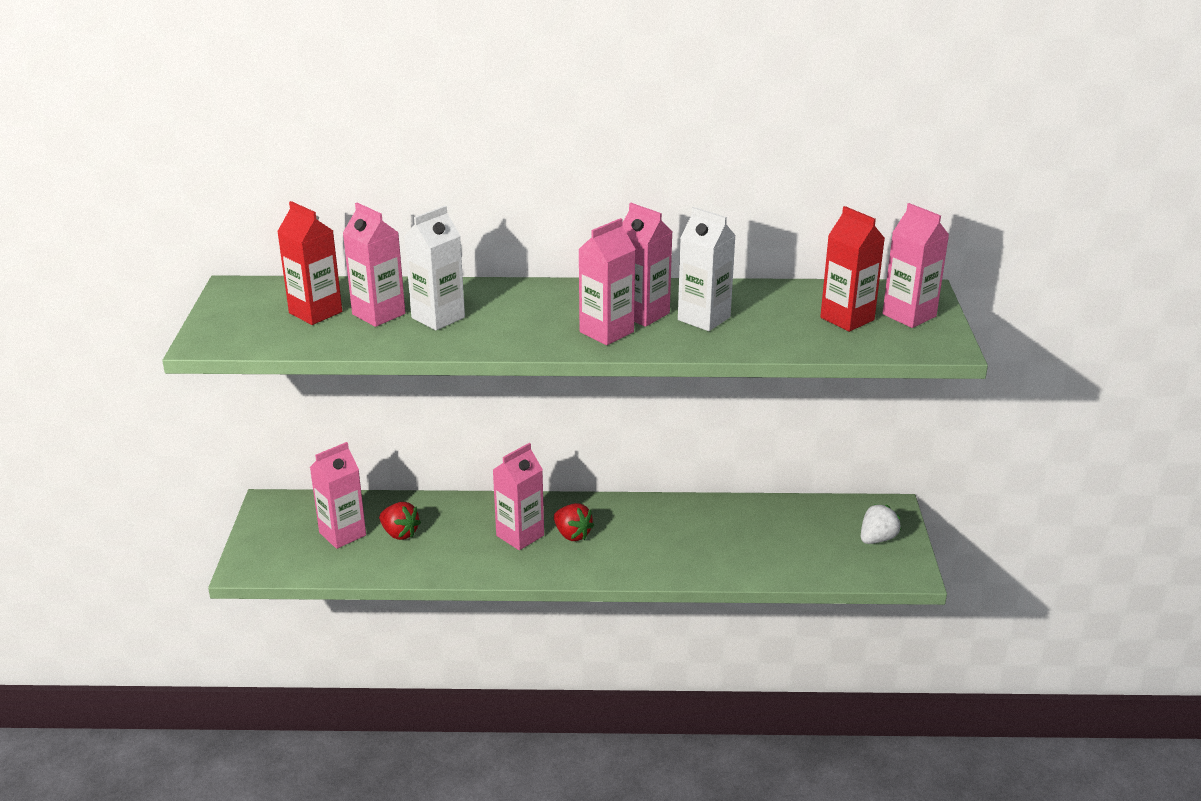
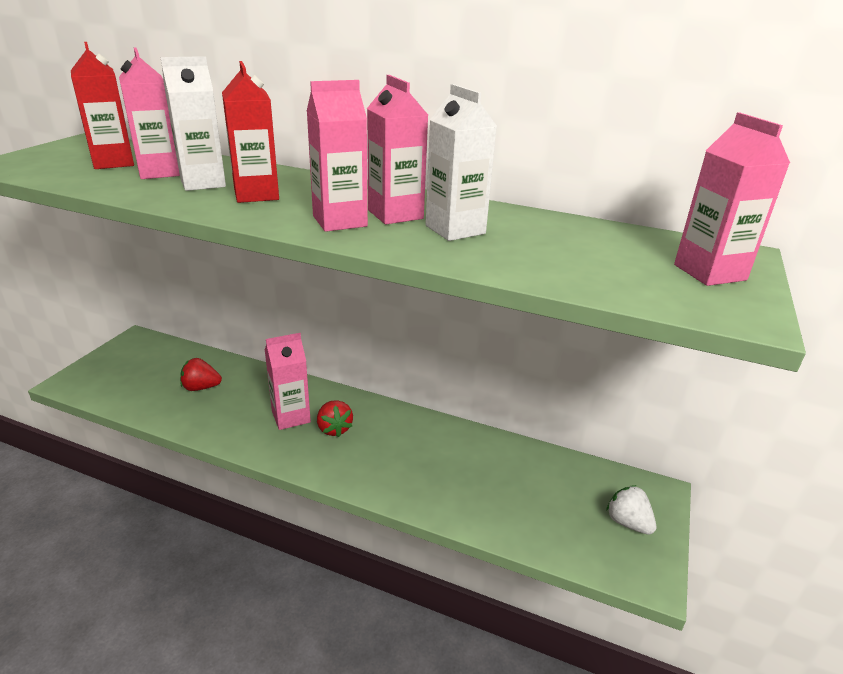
camera: 20 degrees right, 0 degrees up
pink carton [310,442,366,549] -> none
red strawberry [379,502,421,540] -> red strawberry turned 120 degrees clockwise [180,358,222,391]
red carton [820,206,885,332] -> red carton moved to [222,61,279,203]
white strawberry [861,504,901,544] -> white strawberry turned 105 degrees counterclockwise [606,485,656,535]

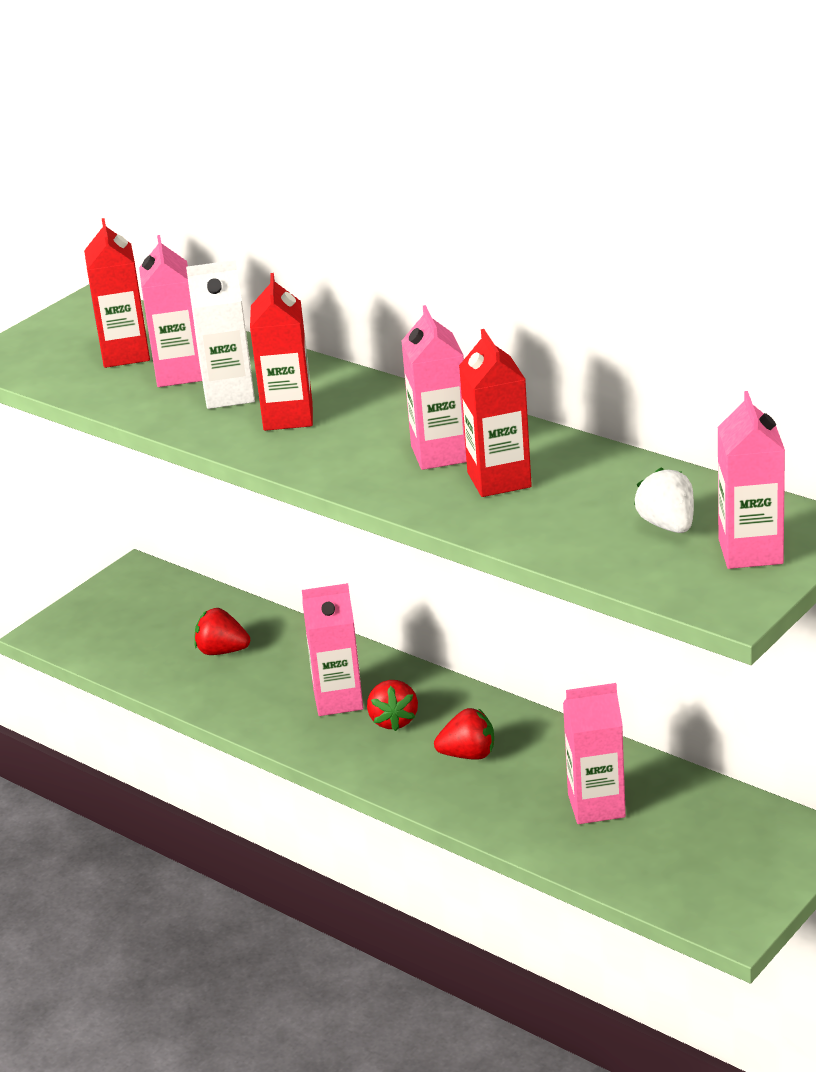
camera: 20 degrees right, 0 degrees up
pink carton [307,80,368,232] -> pink carton moved to [563,683,626,824]
white carton [425,84,497,241] -> red carton [459,329,532,497]
white strawberry [606,485,656,535] -> white strawberry moved to [634,468,694,533]
none -> red strawberry [434,708,494,760]

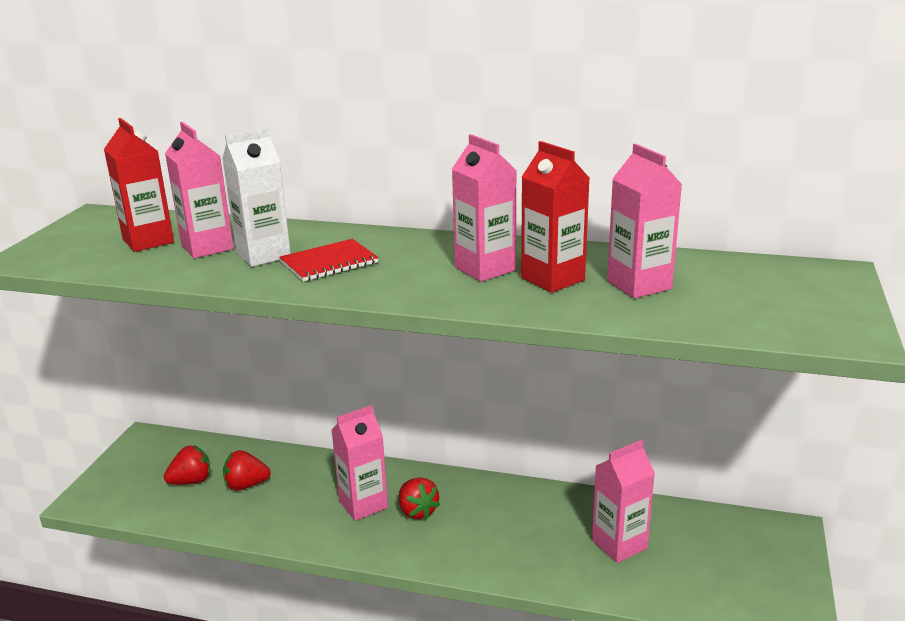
camera: 25 degrees left, 5 degrees down
red carton [250,273,313,431] -> red notebook [279,239,379,282]
red strawberry [434,708,494,760] -> red strawberry moved to [164,445,210,484]
white strawberry [634,468,694,533] -> none
pink carton [717,391,785,569] -> pink carton moved to [607,144,682,299]

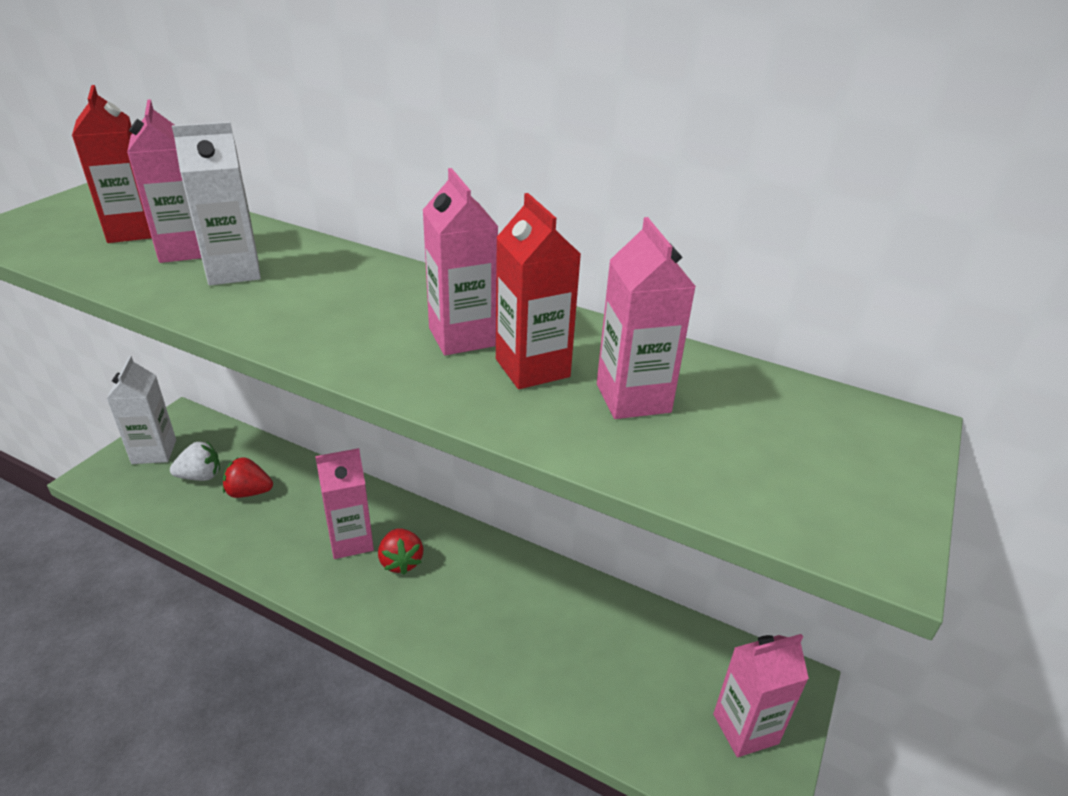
camera: 10 degrees right, 10 degrees up
red strawberry [164,445,210,484] -> white strawberry [170,442,220,481]
red notebook [279,239,379,282] -> none
pink carton [592,440,655,563] -> pink carton moved to [713,634,809,757]
none -> white carton [106,356,176,464]

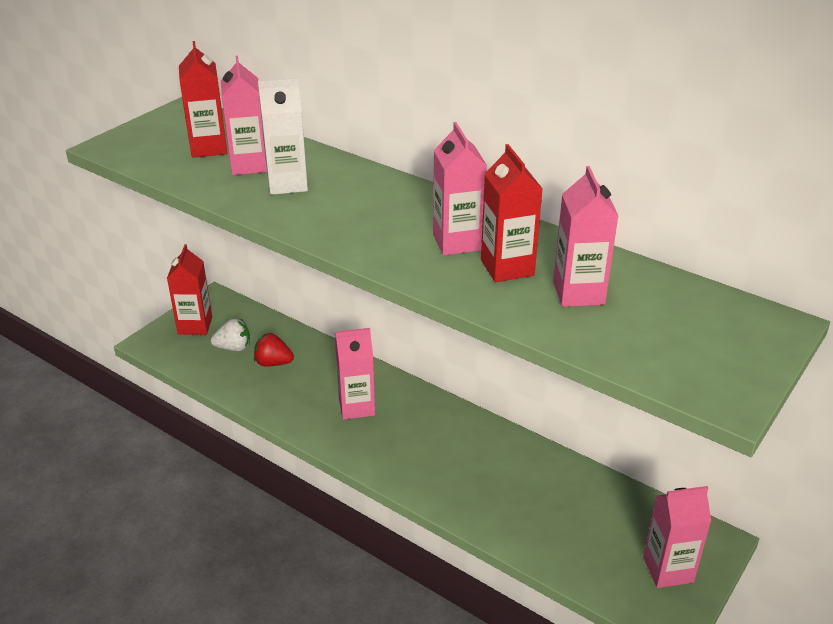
camera: 10 degrees right, 0 degrees up
white carton [106,356,176,464] -> red carton [167,244,212,335]
red strawberry [378,528,424,575] -> none

